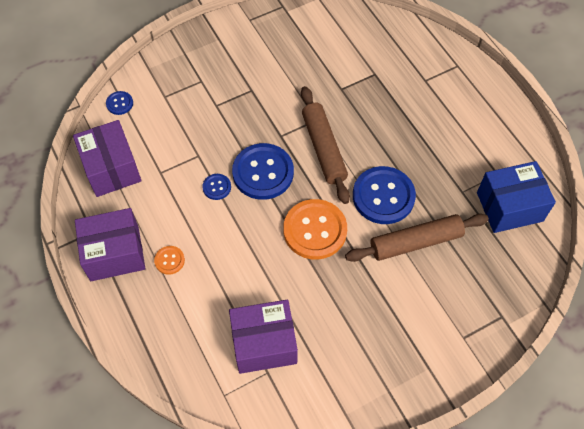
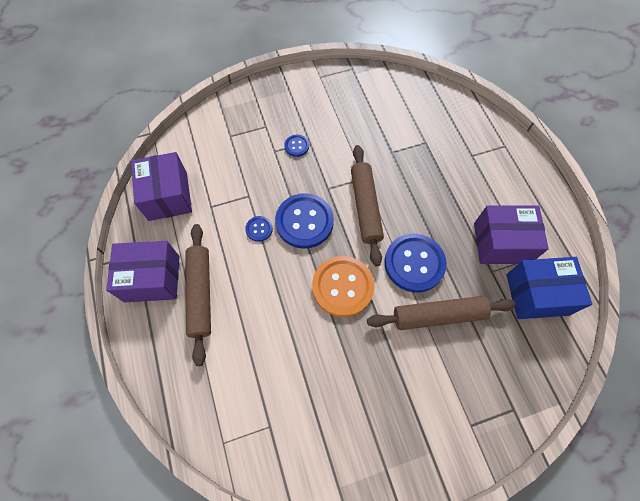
camera: 10 degrees right, 5 degrees up
blue button [106,91,133,115] -> blue button moved to [284,135,309,157]
orange button [154,246,185,275] -> brown rolling pin [185,224,211,366]
purple box [229,300,298,374] -> purple box moved to [474,206,549,264]

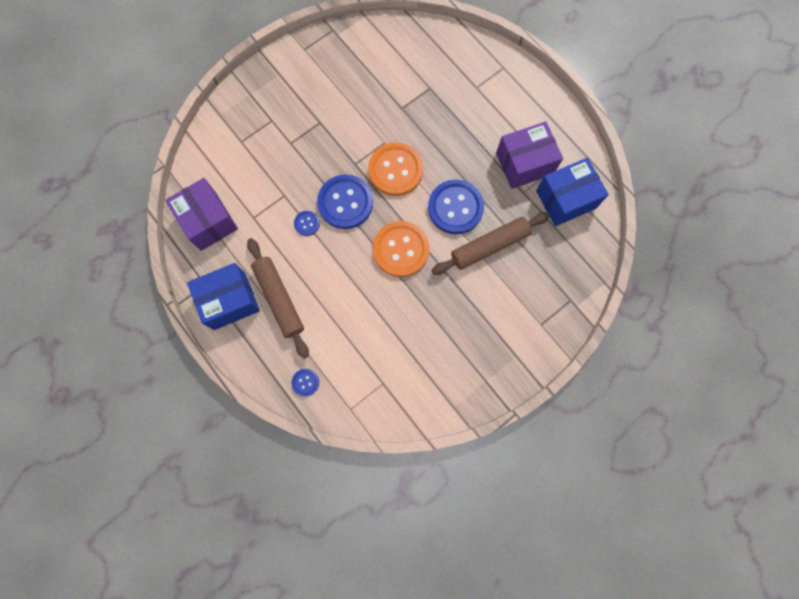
camera: 20 degrees left, 10 degrees up
purple box [106,241,179,303] -> blue box [187,263,260,330]
blue button [284,135,309,157] -> blue button moved to [292,369,319,396]
brown rolling pin [351,145,384,266] -> orange button [368,143,423,196]

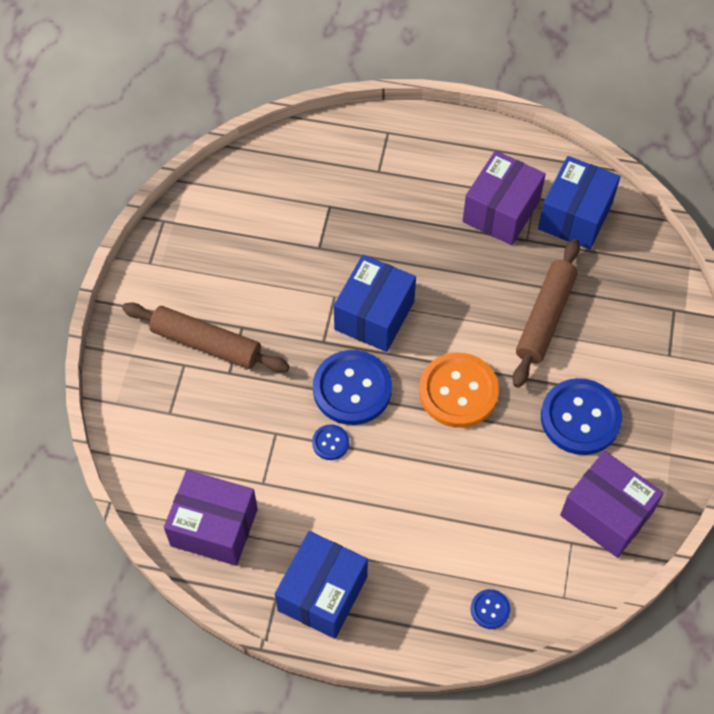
camera: 40 degrees left, 15 degrees down
brown rolling pin [247,238,309,359] -> brown rolling pin moved to [122,302,290,373]
orange button [368,143,423,196] -> blue box [334,255,416,352]
blue button [428,180,484,234] -> blue button moved to [541,378,622,455]
none -> purple box [560,451,664,558]

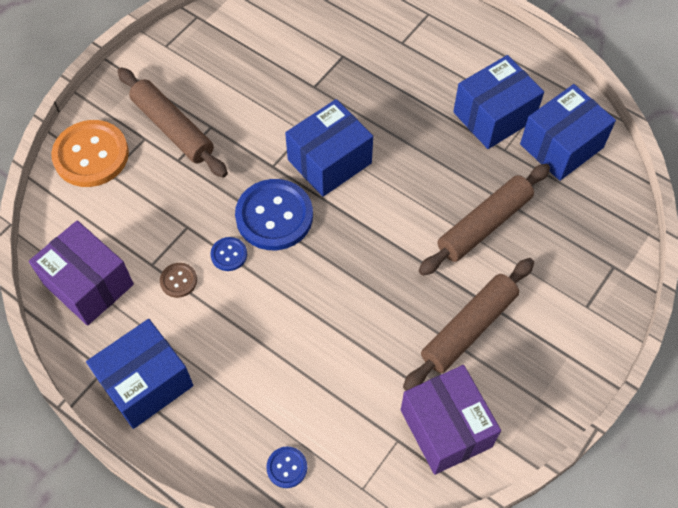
camera: 25 degrees right, 0 degrees up
orange button [419,352,499,428] -> orange button moved to [51,120,129,187]
purple box [462,150,546,245] -> blue box [453,55,544,149]
blue button [541,378,622,455] -> brown rolling pin [403,258,534,390]
none -> brown button [160,263,197,298]

